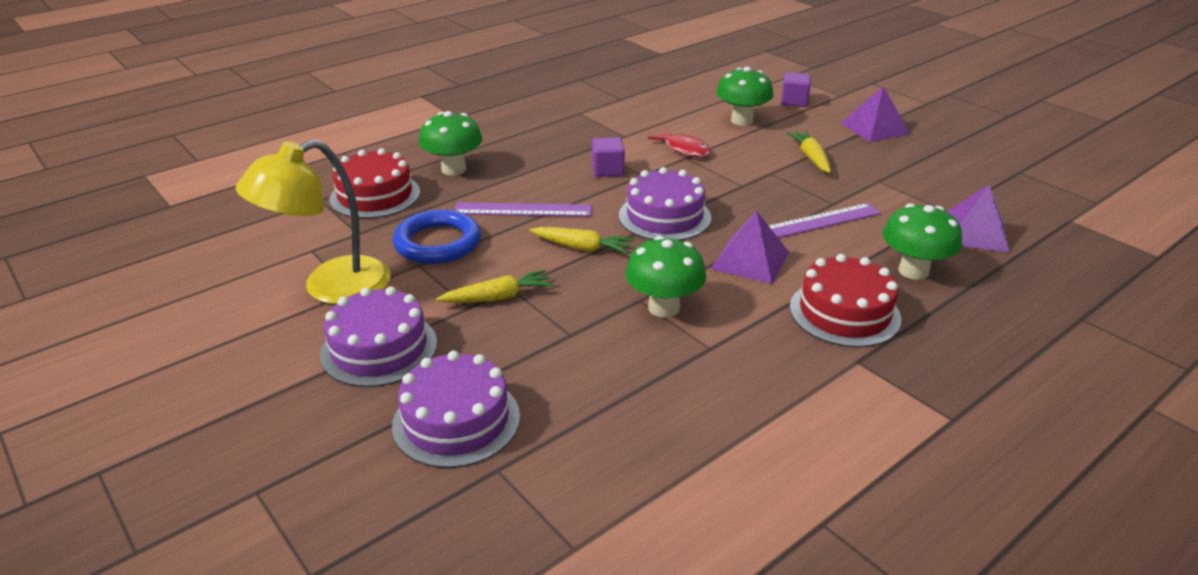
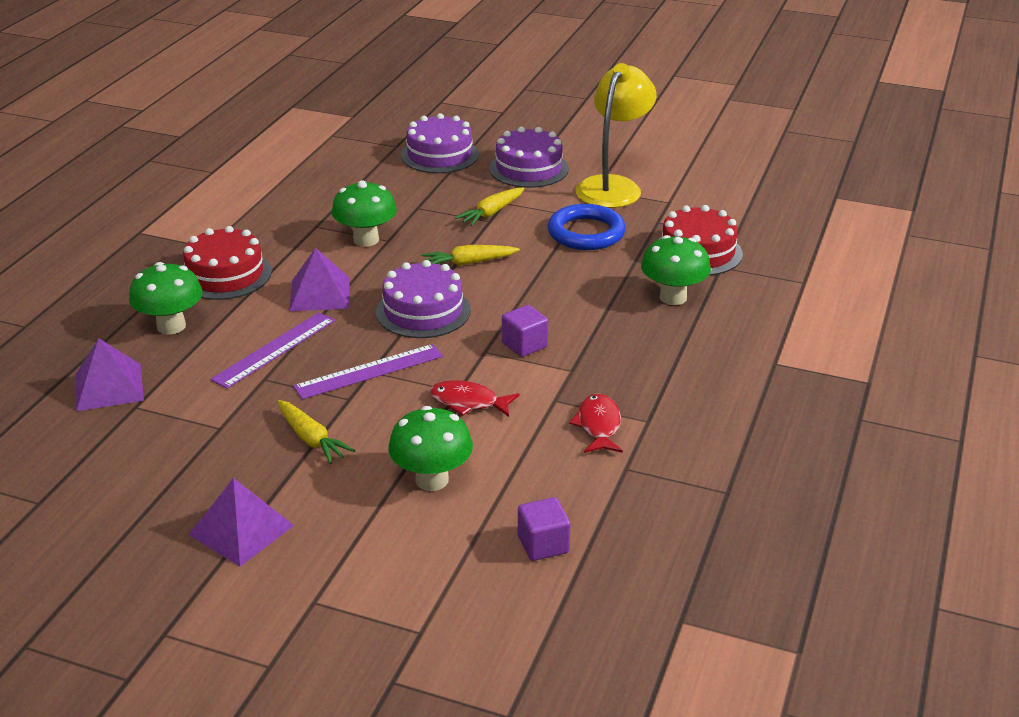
camera: 150 degrees right, 0 degrees up
purple ruler [454,202,592,217] -> purple ruler moved to [293,344,443,399]
purple cube [781,72,811,107] -> purple cube moved to [518,497,570,561]
none -> red fish [569,394,623,453]

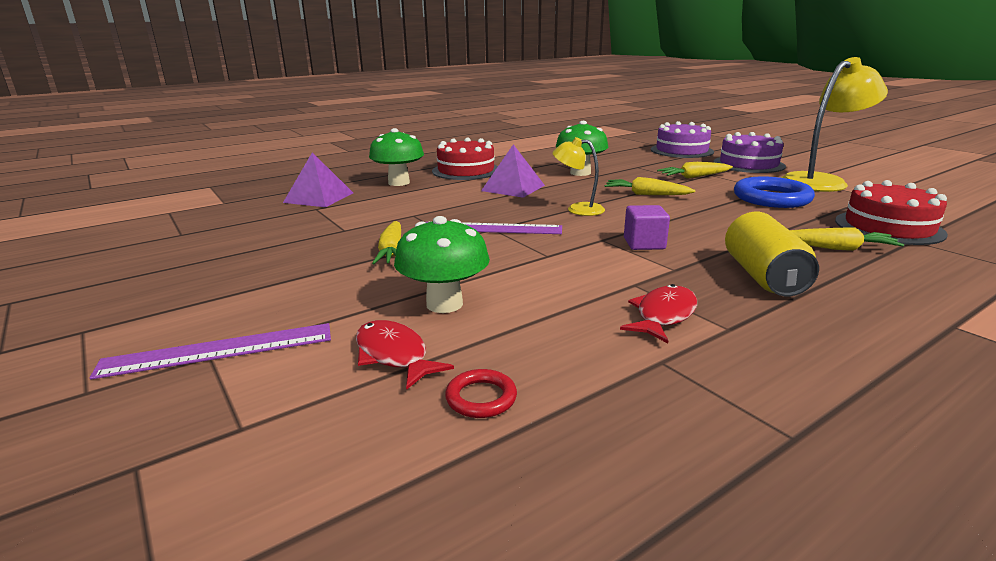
camera: 35 degrees right, 10 degrees down
purple pyramid [189,478,294,567] -> none
purple ruler [210,312,335,389] -> purple ruler moved to [90,323,331,380]
purple cake [376,260,471,338] -> yellow lamp [552,137,605,216]
red fish [430,380,519,417] -> red fish moved to [356,320,454,390]
purple cube [518,497,570,561] -> red ring [445,369,517,418]
green mushroom [641,235,711,305] -> yellow carrot [790,227,904,251]
none -> yellow can [725,212,819,297]

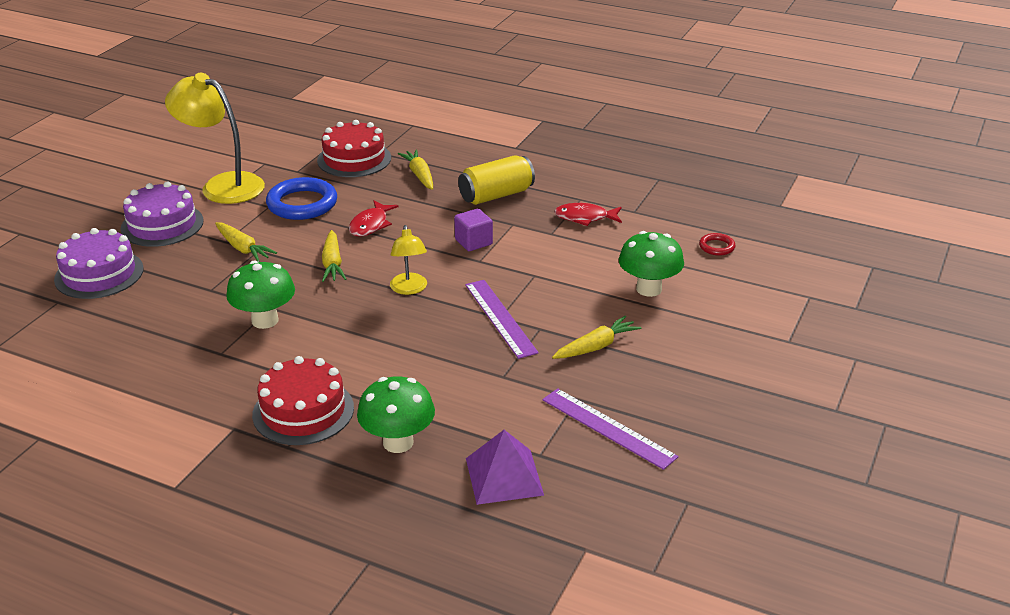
camera: 120 degrees left, 10 degrees up
purple ruler [90,323,331,380] -> purple ruler moved to [542,388,679,470]
red fish [356,320,454,390] -> red fish moved to [349,200,399,237]
purple pyramid [481,144,545,198] -> none

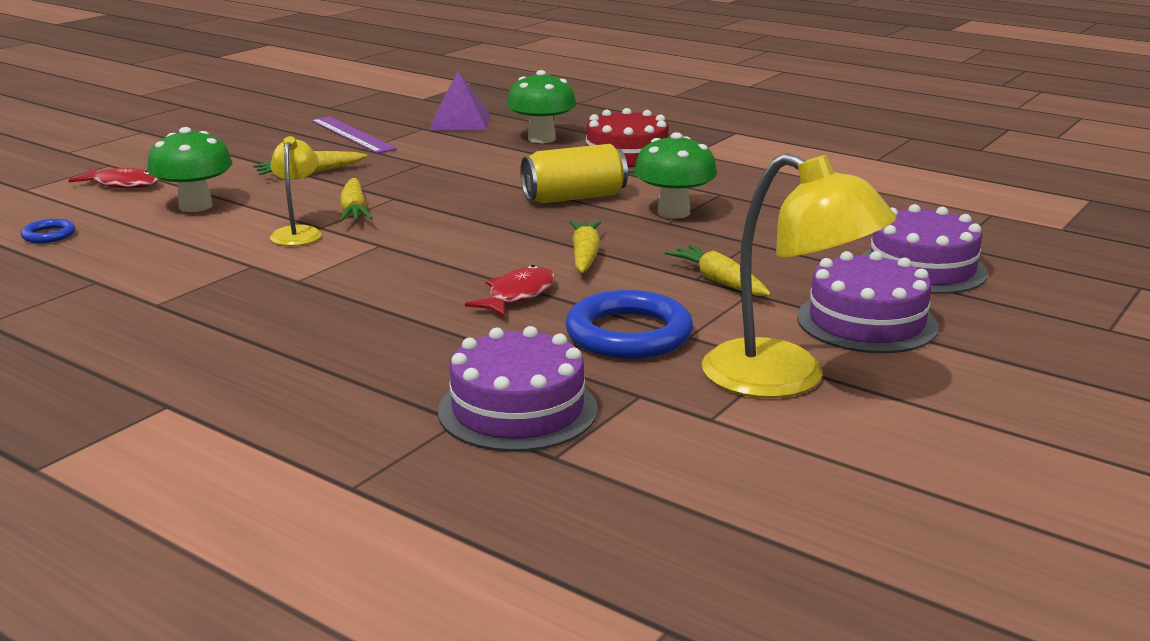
camera: 170 degrees left, 10 degrees down
red cake [317,120,391,177] -> purple cake [438,326,598,452]
yellow lamp [390,225,427,295] -> yellow lamp moved to [270,136,321,246]
yellow carrot [398,149,433,190] -> yellow carrot moved to [340,178,373,221]
purple cube [454,208,493,251] -> none
yellow can [458,155,535,205] -> yellow can moved to [520,144,628,203]
purple ruler [465,280,539,359] -> none
red fish [554,203,622,226] -> red fish moved to [68,168,160,188]
red ring [699,233,736,256] -> blue ring [21,219,75,243]

